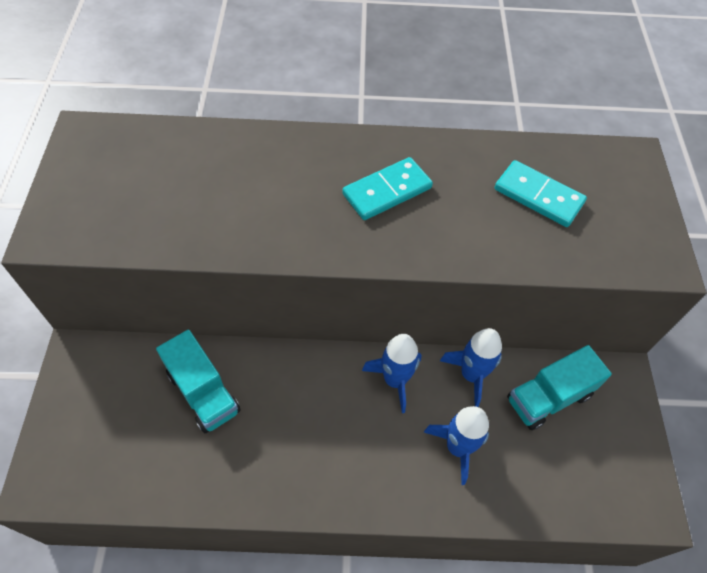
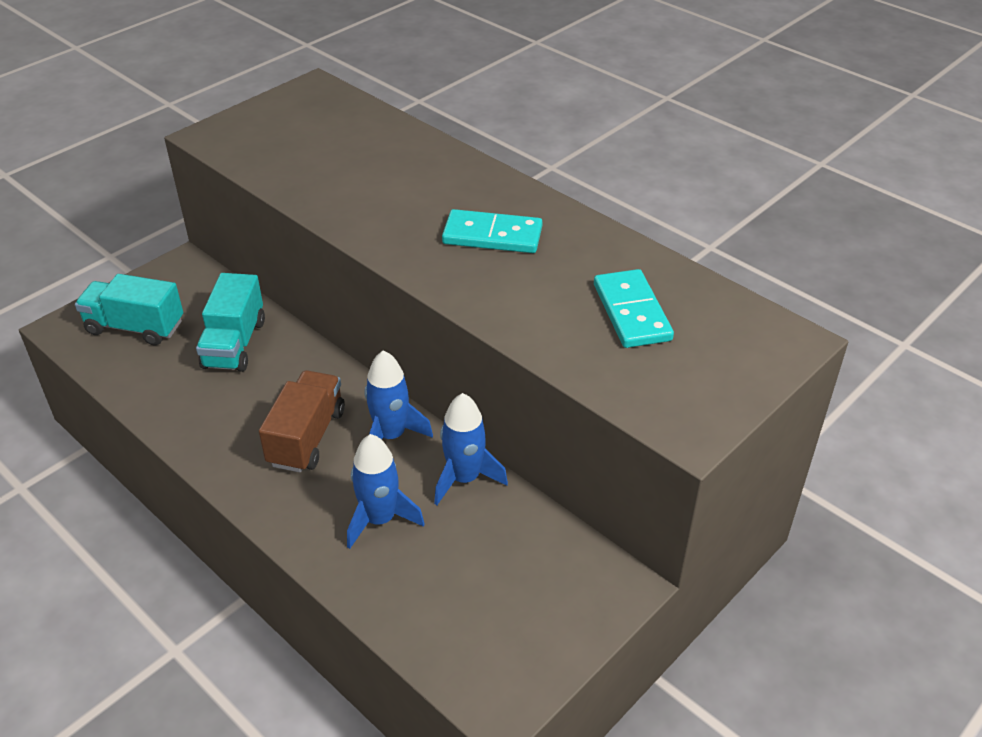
camera: 45 degrees right, 15 degrees down
turquoise truck [507,345,612,430] -> turquoise truck moved to [75,274,183,345]
none -> brown truck [259,370,345,473]

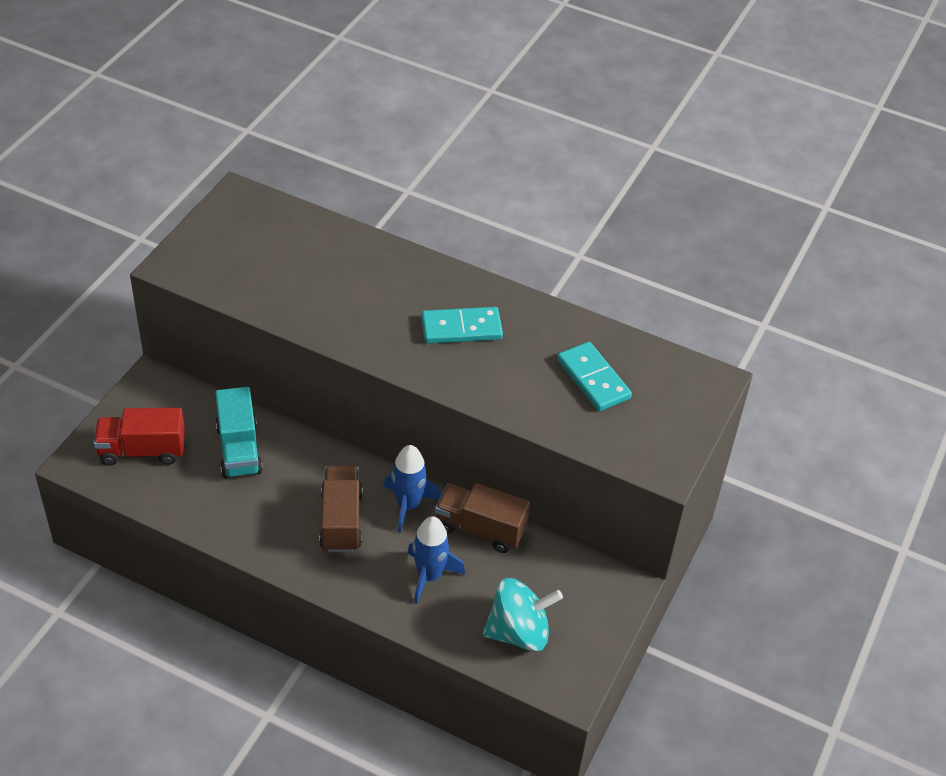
camera: 20 degrees left, 5 degrees up
turquoise truck [75,274,183,345] -> red truck [93,408,185,465]
blue rocket [434,393,508,505] -> brown truck [435,483,530,553]
none -> turquoise spinning top [483,578,563,652]

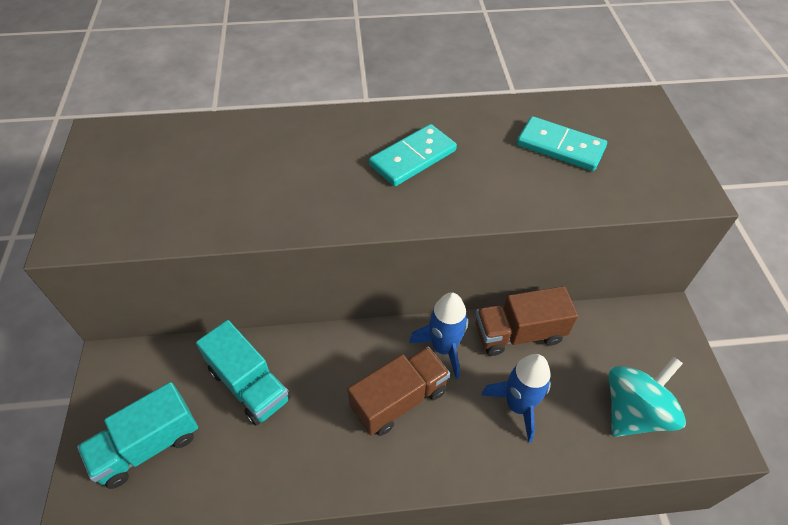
camera: 30 degrees left, 5 degrees up
red truck [93,408,185,465] -> turquoise truck [77,382,198,489]
brown truck [319,466,363,552] -> brown truck turned 90 degrees clockwise [347,347,450,436]

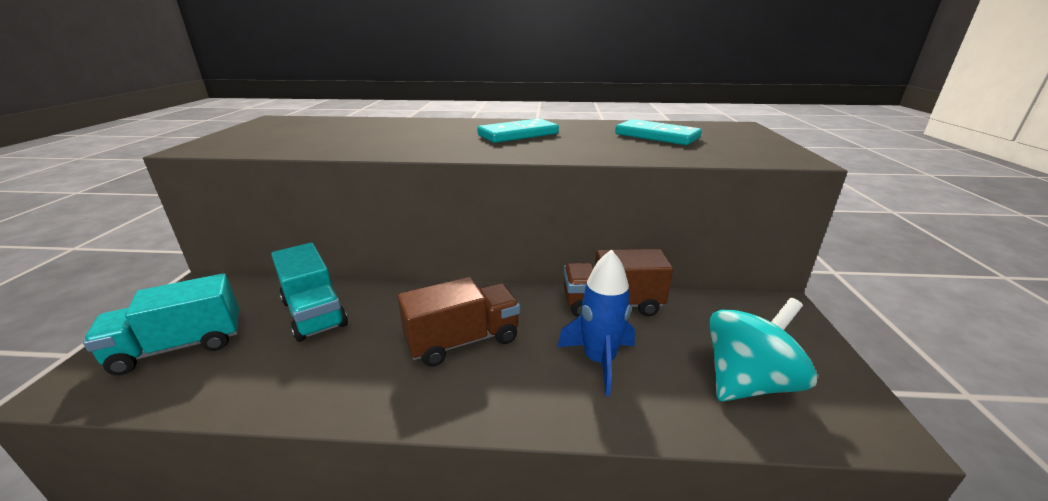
camera: 10 degrees right, 25 degrees down
blue rocket [409,292,468,379] -> none

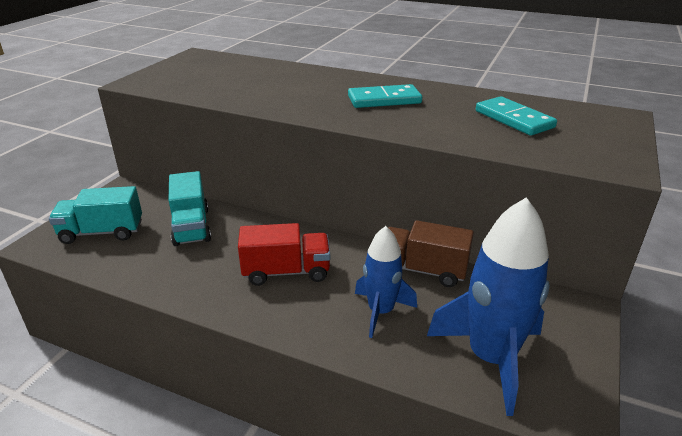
camera: 20 degrees right, 5 degrees up
brown truck [397,277,520,367] -> red truck [238,223,330,286]
turquoise spinning top [709,298,817,402] -> blue rocket [427,197,550,416]

